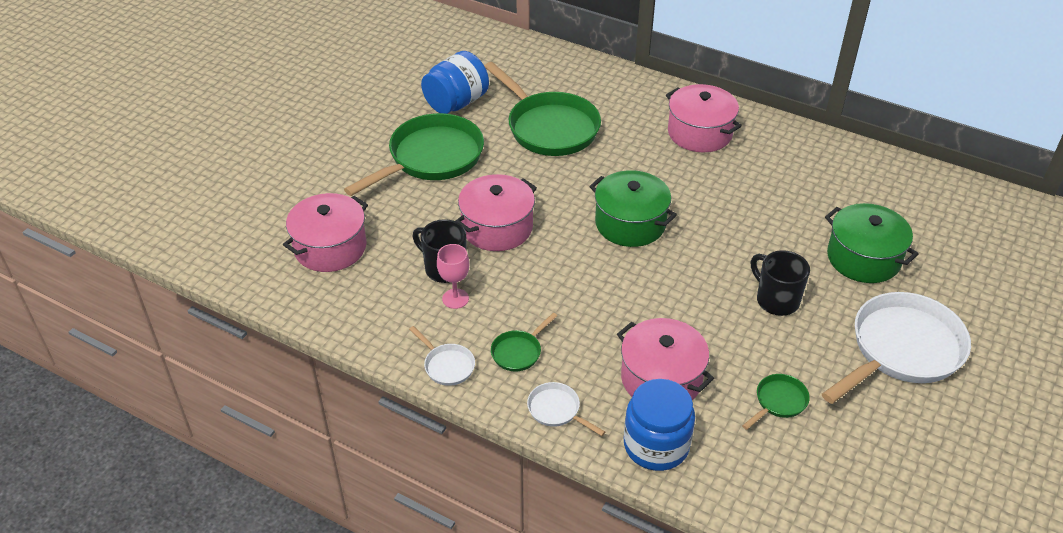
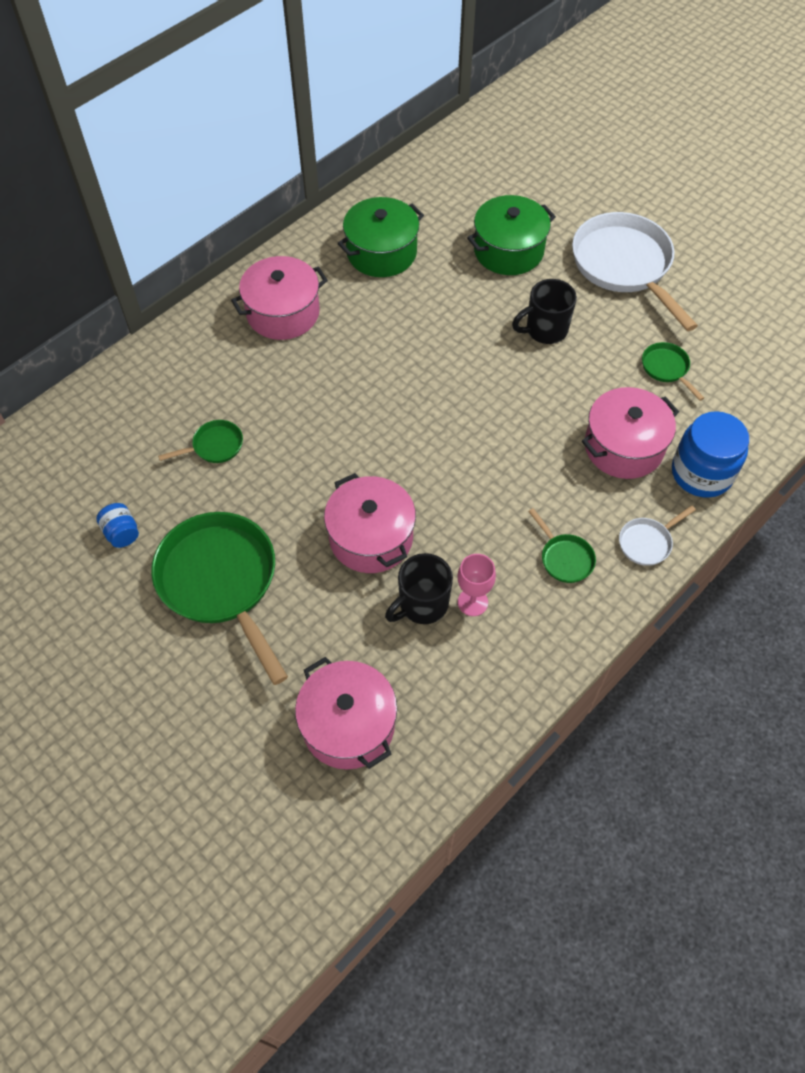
camera: 75 degrees left, 15 degrees up
white pan [409,326,475,386] -> none
blue jar [421,51,489,114] -> blue jar [96,503,139,548], size x0.50
green pan [485,62,601,156] -> green pan [158,420,243,463], size x0.44
green pot [589,170,677,247] -> green pot moved to [338,197,424,277]

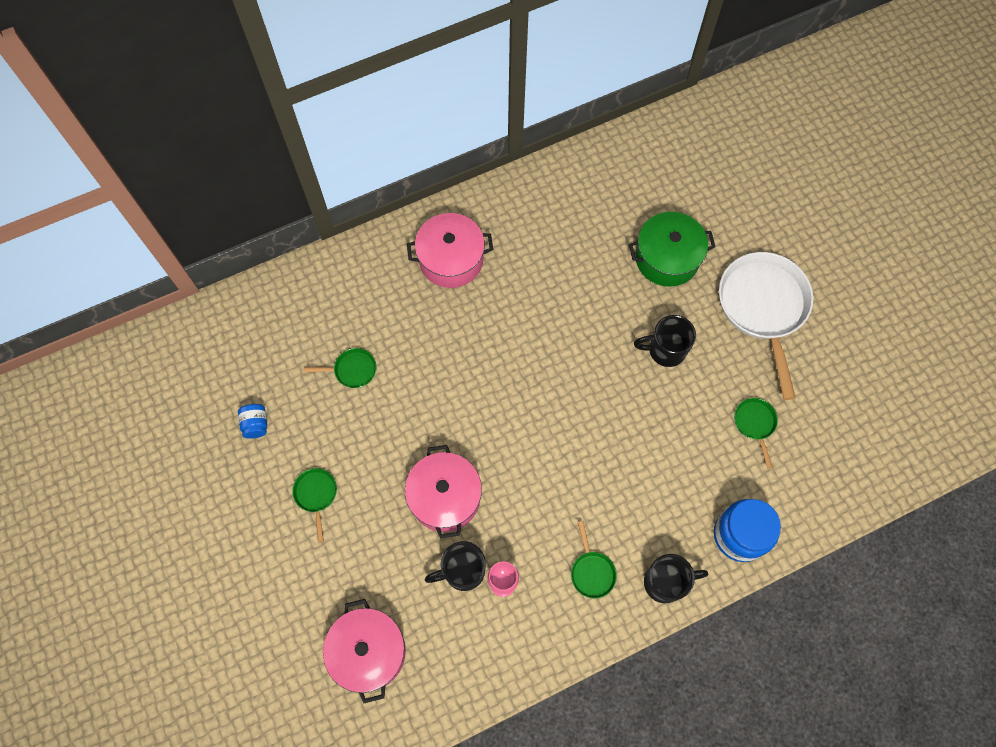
camera: 20 degrees right, 10 degrees up
green pan [151,512,288,685] -> green pan [292,468,337,542], size x0.44
green pot [338,197,424,277] -> none
pink pot [582,387,679,479] -> none
white pan [619,505,696,566] -> black mug [644,554,708,603]

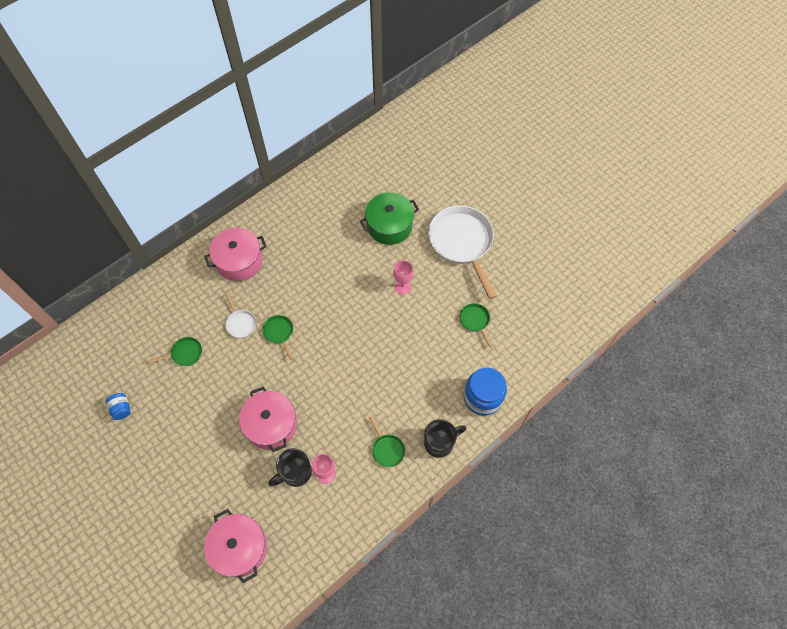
camera: 15 degrees left, 5 degrees down
green pan [292,468,337,542] -> green pan moved to [262,315,293,360]
black mug [634,315,696,367] -> pink goblet [393,260,414,295]
none -> white pan [225,293,256,338]

